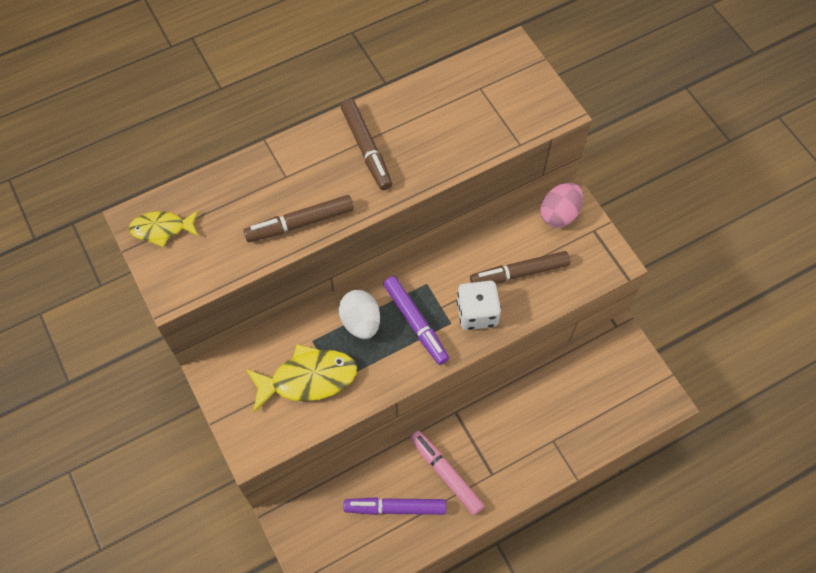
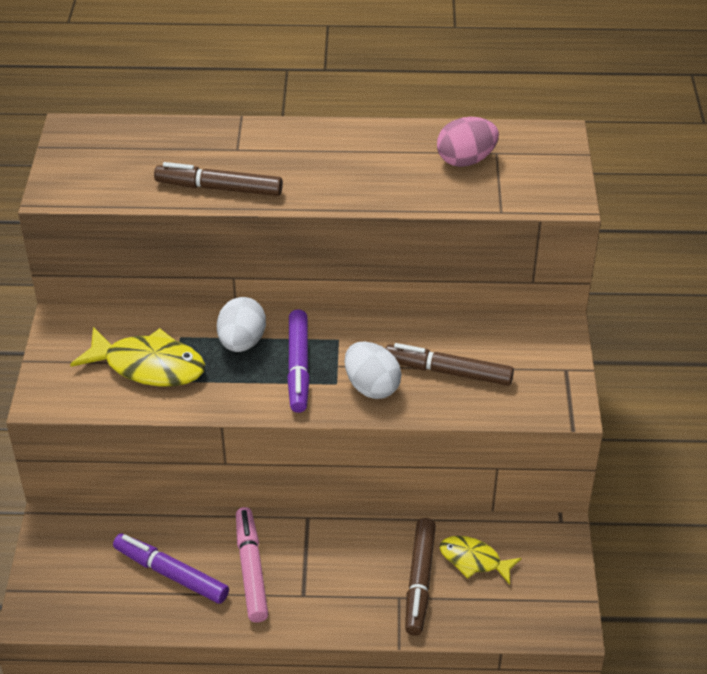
camera: 30 degrees right, 20 degrees down
yellow fish [129,210,198,247] -> yellow fish moved to [439,536,522,585]
brown marker [340,99,392,190] -> brown marker moved to [405,518,436,635]
white dice [457,281,501,330] -> white egg [345,341,401,399]
pink egg [540,183,583,228] -> pink egg moved to [437,117,499,167]

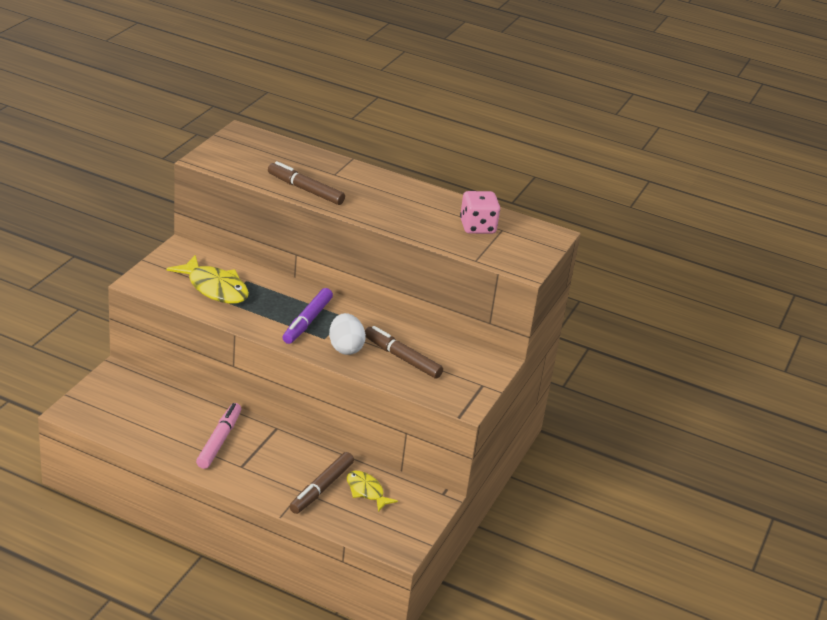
camera: 20 degrees right, 10 degrees down
purple marker [113,533,229,604] -> none
white egg [217,297,266,352] -> none
pink egg [437,117,499,167] -> pink dice [460,191,500,234]

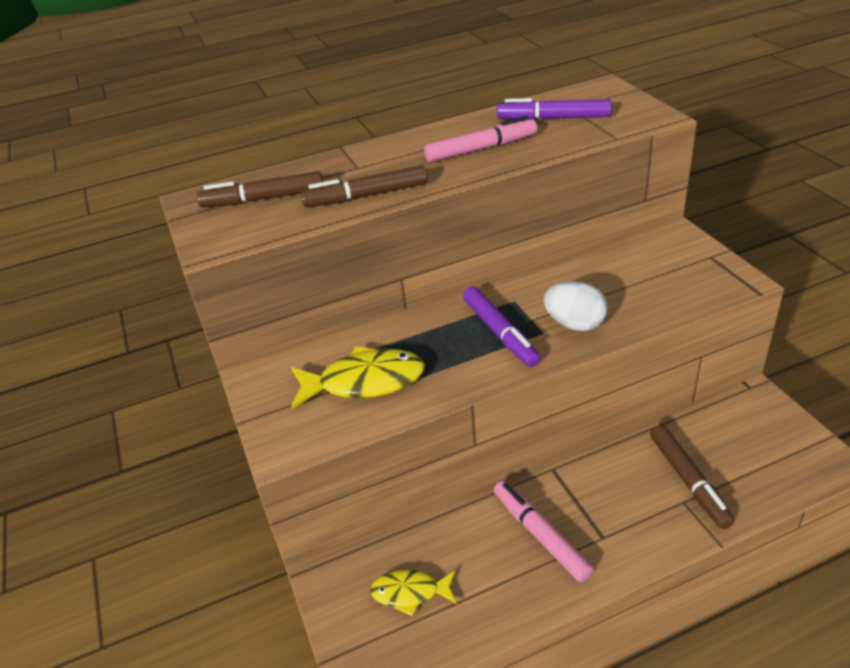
camera: 40 degrees left, 5 degrees up
yellow fish [347,471,398,512] -> yellow fish moved to [370,570,457,617]
brown marker [365,326,443,379] -> brown marker moved to [197,171,323,207]
pink dice [460,191,500,234] -> purple marker [497,98,612,120]
none -> pink marker [424,116,537,162]

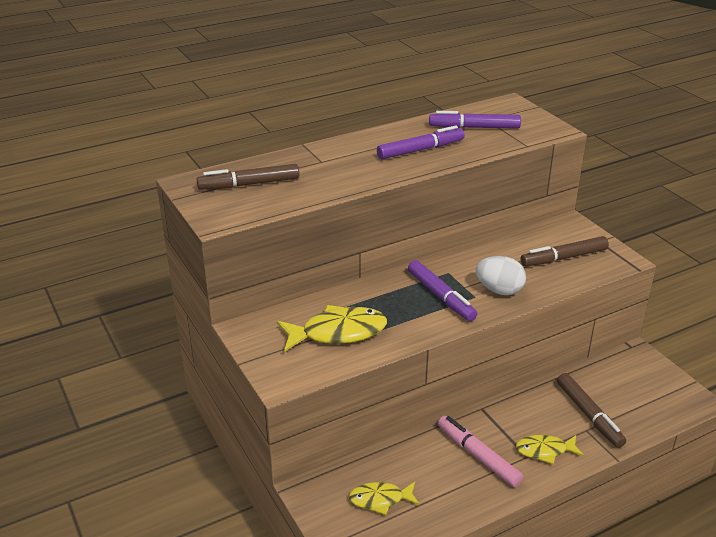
camera: 10 degrees left, 5 degrees down
brown marker [301,165,428,207] -> brown marker moved to [521,236,609,266]
pink marker [424,116,537,162] -> purple marker [377,125,465,159]
none -> yellow fish [516,435,584,464]

